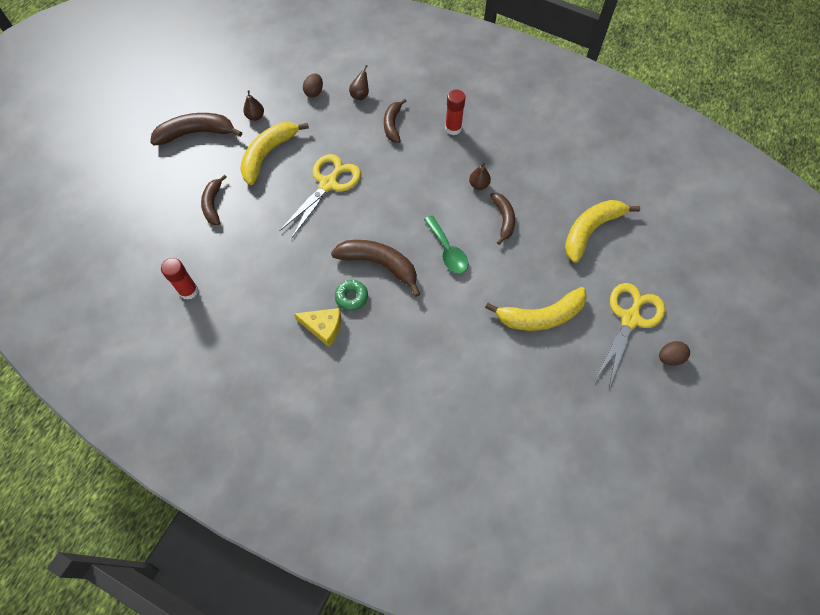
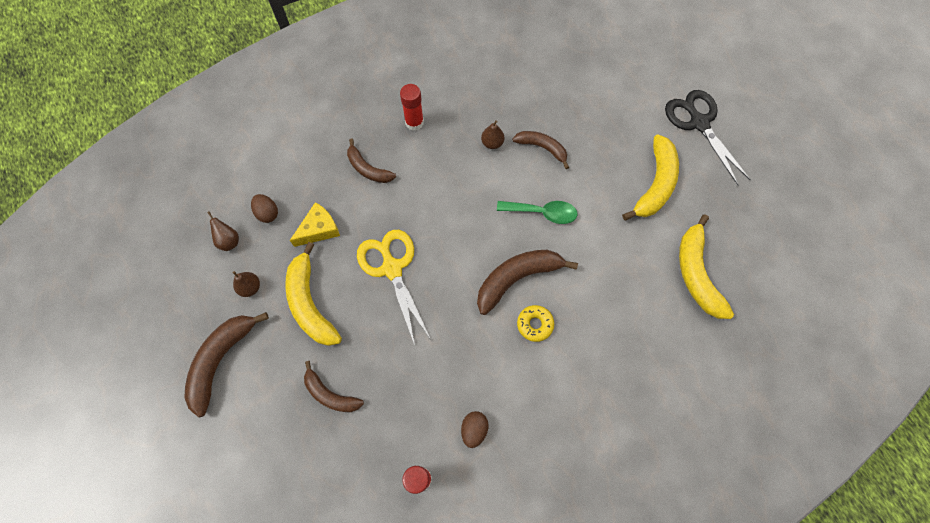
camera: 55 degrees left, 5 degrees up
yellow cheese [294,308,341,347] -> yellow cheese moved to [290,202,340,247]
green donut [335,280,368,311] -> yellow donut [517,305,554,342]
brown pear [349,65,369,100] -> brown pear moved to [207,211,239,251]
yellow banana [565,200,640,263] -> yellow banana moved to [679,214,734,319]
yellow scissors [595,283,665,388] -> black scissors [665,90,751,185]
brown egg [659,341,690,366] -> brown egg moved to [461,411,488,448]

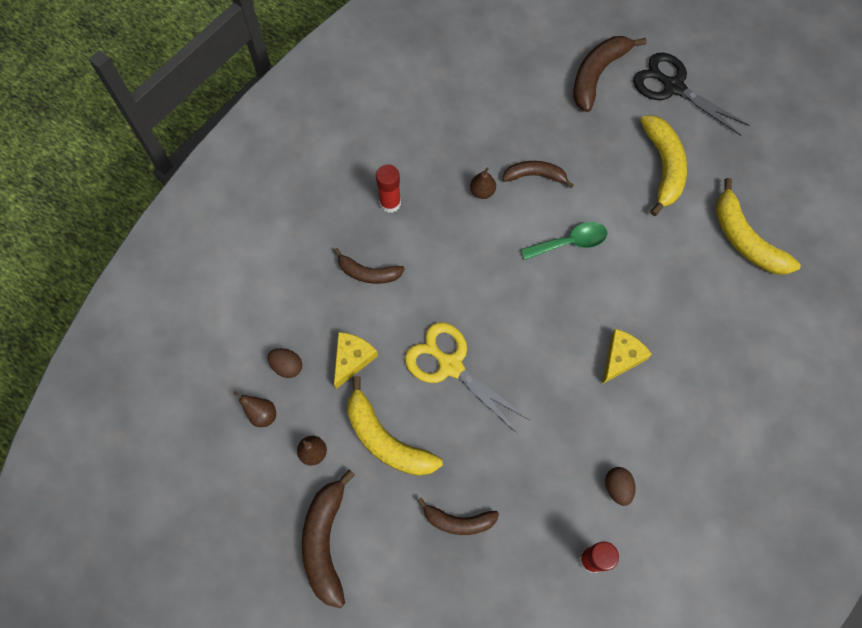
camera: 25 degrees left, 0 degrees up
brown banana [477,250,578,315] -> brown banana moved to [573,36,647,112]
yellow donut [517,305,554,342] -> yellow cheese [602,329,652,384]

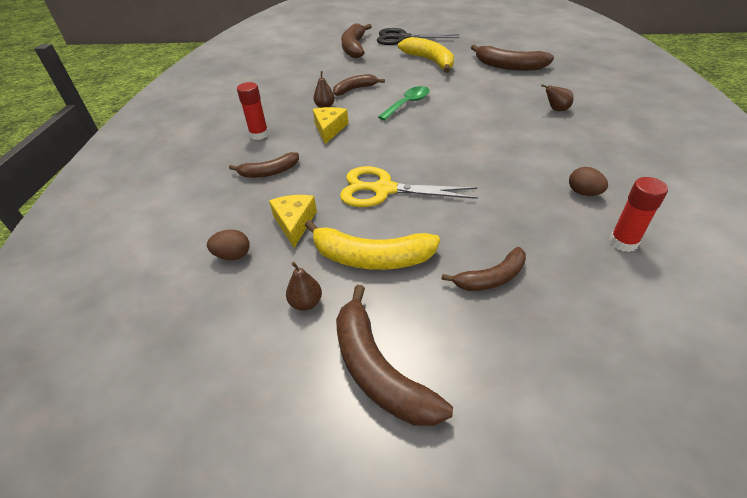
camera: 30 degrees left, 25 degrees down
brown pear [233,391,276,427] -> brown pear moved to [541,84,573,111]
yellow cheese [602,329,652,384] -> yellow cheese moved to [313,107,348,144]
yellow banana [716,178,801,275] -> brown banana [471,44,554,71]

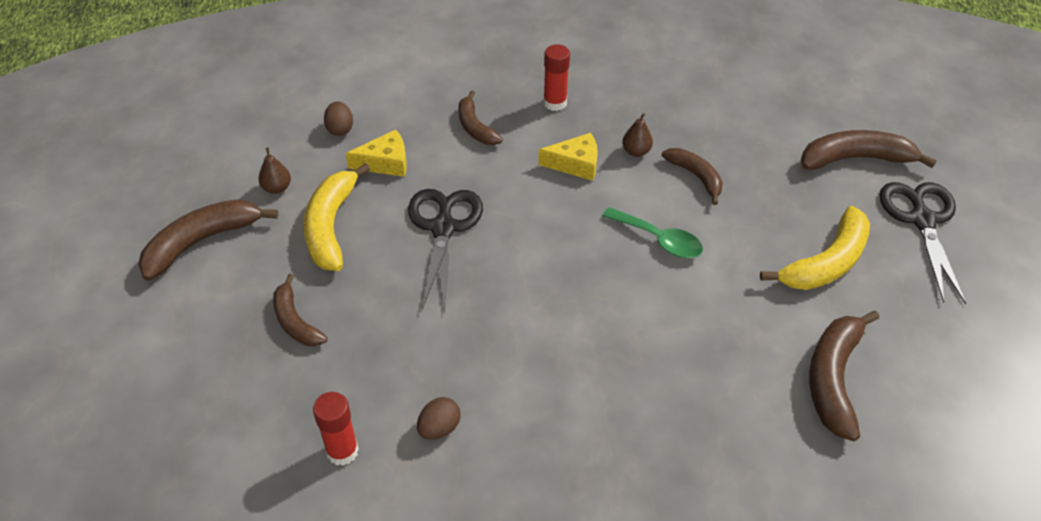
camera: 80 degrees right, 5 degrees up
yellow scissors [340,166,478,207] -> black scissors [408,189,483,313]
brown pear [541,84,573,111] -> none

